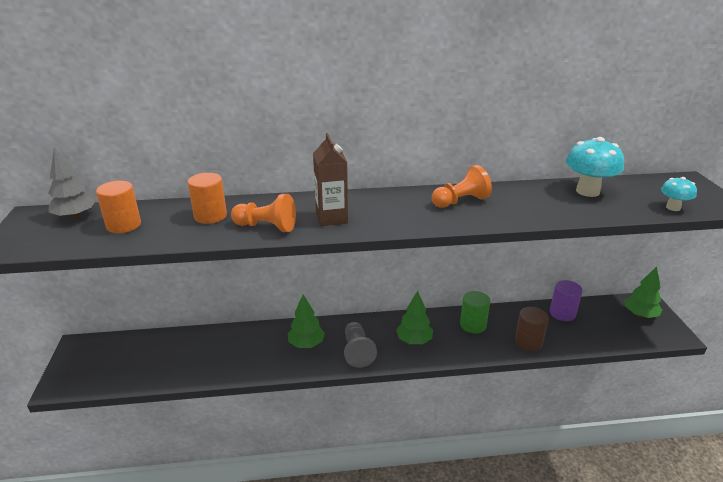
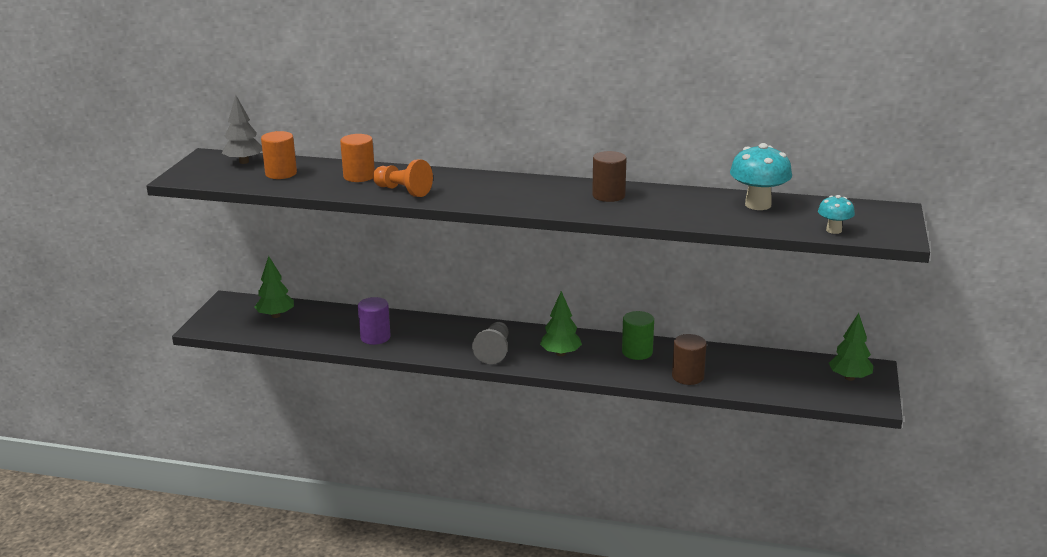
camera: 20 degrees right, 5 degrees down
green tree [288,294,325,348] -> green tree moved to [255,256,294,318]
brown carton [313,133,348,226] -> none
orange pawn [432,165,492,208] -> brown cylinder [592,151,626,202]
purple cylinder [550,280,583,321] -> purple cylinder moved to [358,297,391,345]

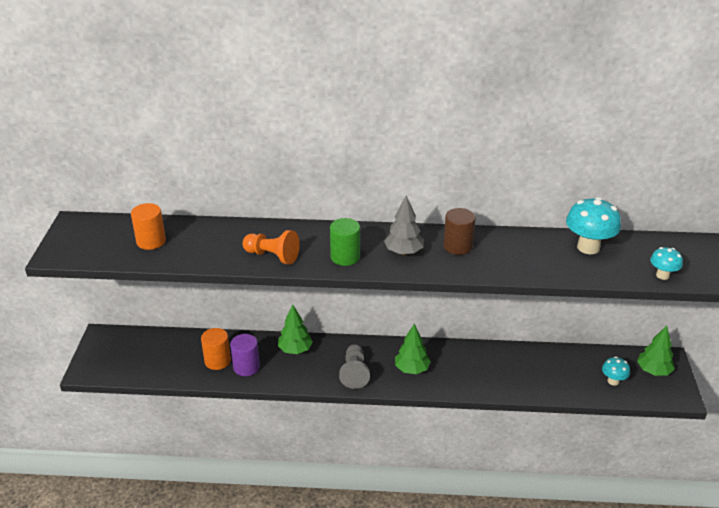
camera: 10 degrees left, 10 degrees up
grey tree [222,95,262,164] -> grey tree moved to [384,195,424,255]
green tree [255,256,294,318] -> green tree moved to [278,305,313,354]
orange cylinder [340,134,375,182] -> orange cylinder moved to [201,328,231,370]
green cylinder [622,311,654,360] -> green cylinder moved to [330,218,360,266]
brown cylinder [672,334,707,385] -> none
none -> turquoise mushroom [602,356,630,386]

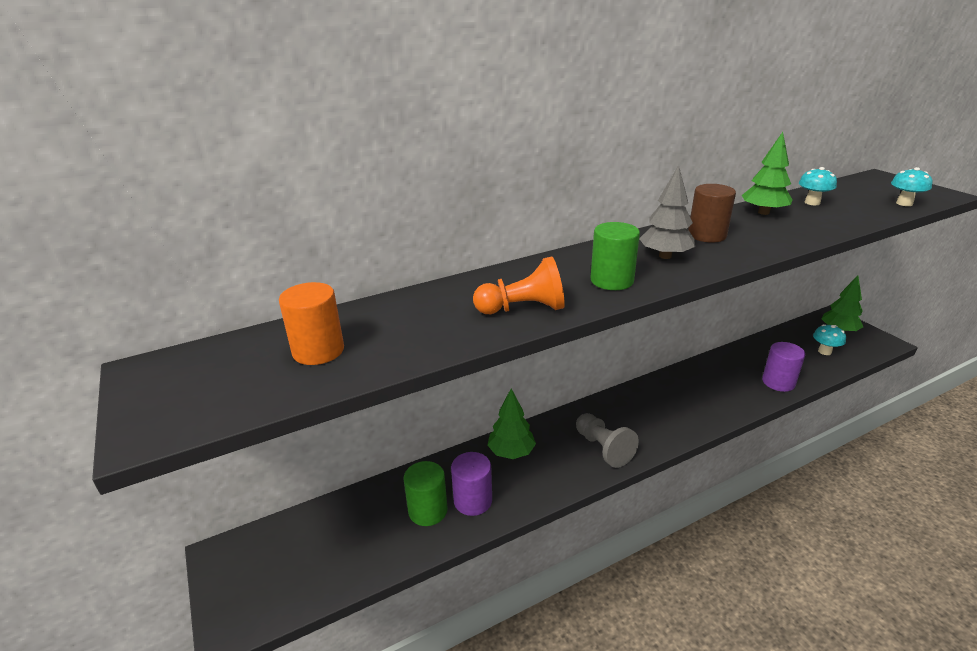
camera: 30 degrees left, 5 degrees down
orange cylinder [201,328,231,370] -> green cylinder [404,461,448,526]
green tree [395,324,431,374] -> green tree moved to [742,132,793,215]
turquoise mushroom [566,197,621,254] -> turquoise mushroom [799,167,837,205], size x0.56
none -> purple cylinder [762,342,805,392]

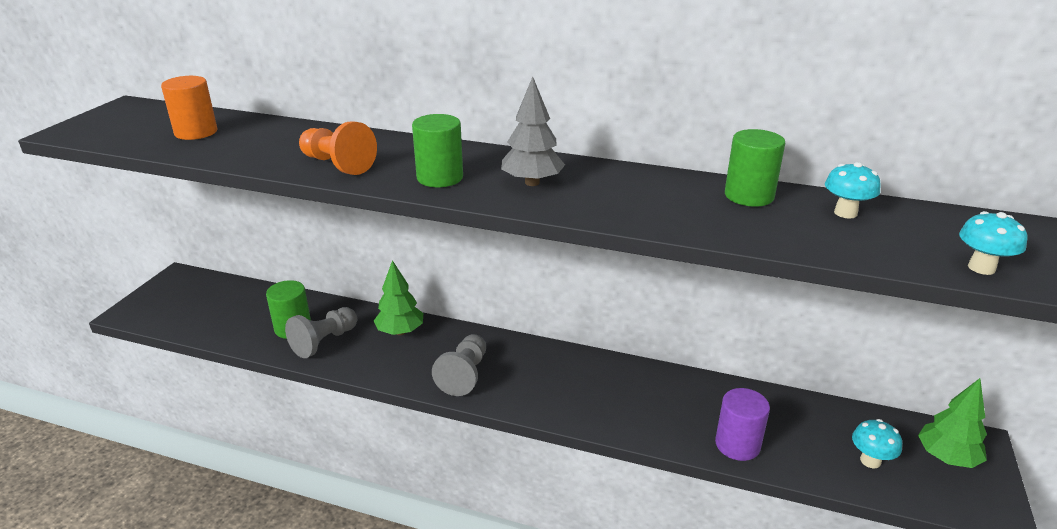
camera: 45 degrees right, 0 degrees up
purple cylinder [451,452,492,516] -> grey pawn [285,307,357,358]
brown cylinder [688,184,736,243] -> none
green tree [742,132,793,215] -> green cylinder [725,129,785,207]

